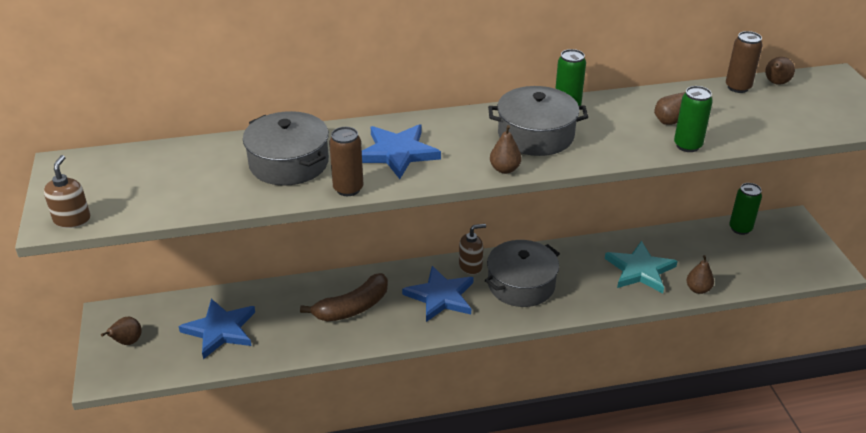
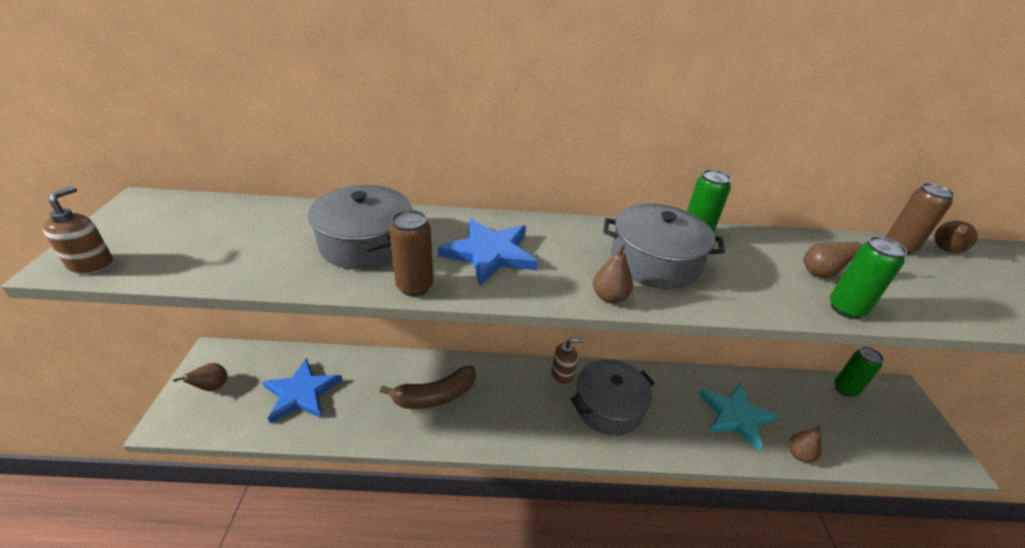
camera: 10 degrees right, 0 degrees up
blue star [402,266,474,322] -> none

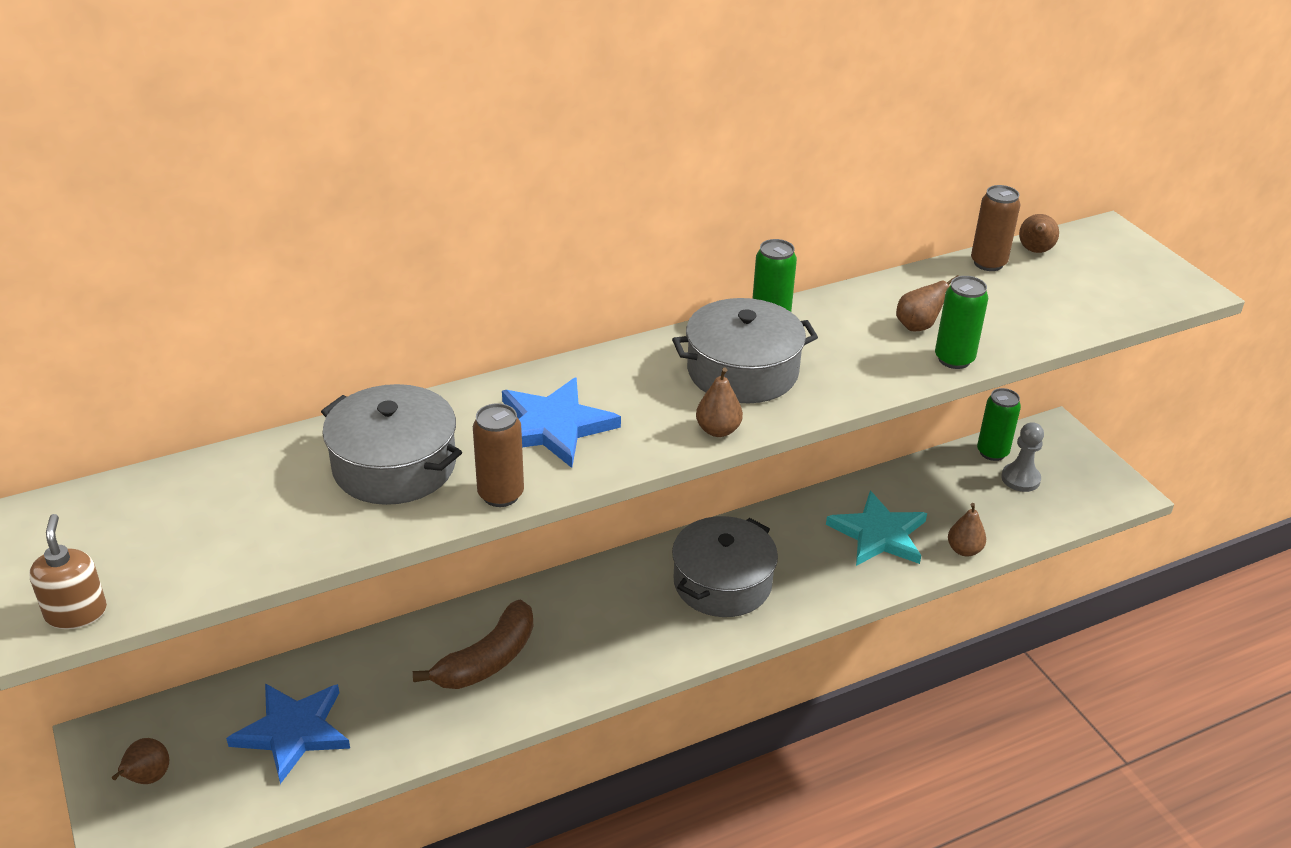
camera: 25 degrees left, 0 degrees up
brown soap dispenser [551,338,584,384] -> none
none -> grey pawn [1001,422,1044,492]

